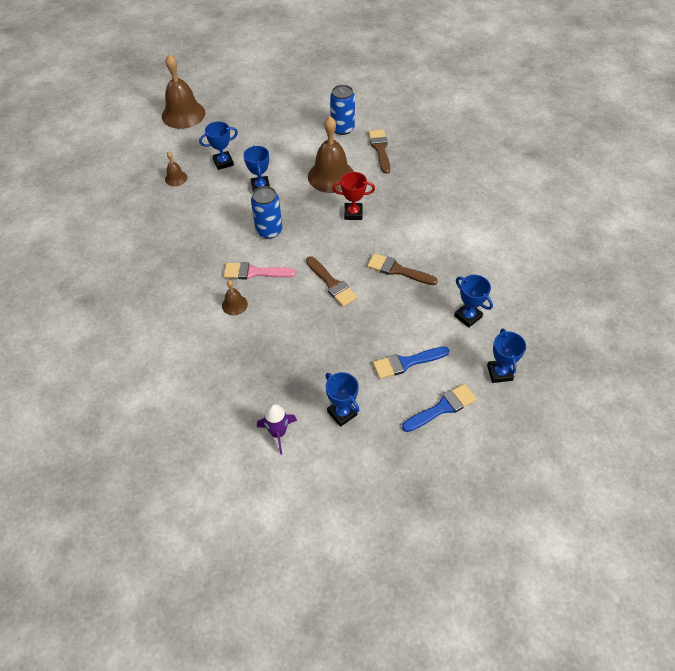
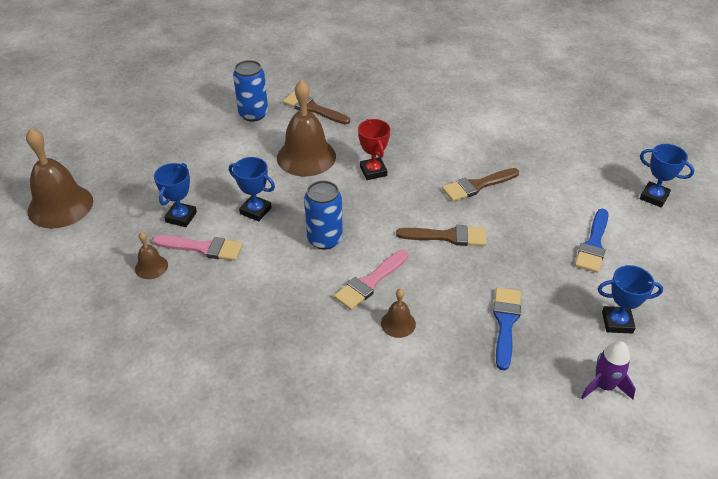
camera: 50 degrees left, 10 degrees down
red trophy [332,172,375,220] -> red trophy turned 60 degrees counterclockwise [358,119,390,180]
blue brush [402,384,477,432] -> blue brush moved to [493,288,521,371]
blue trophy [454,275,493,328] -> none
none -> pink brush [153,235,243,261]

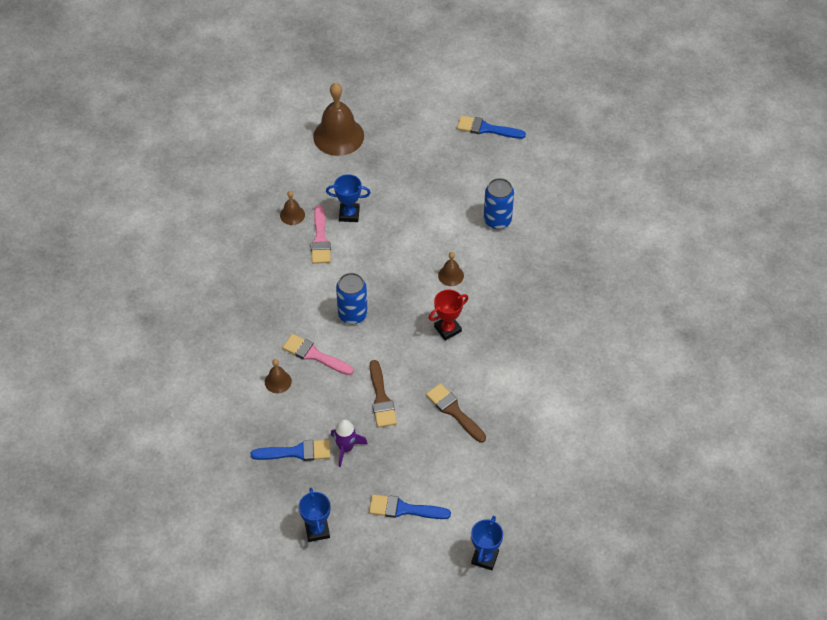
camera: 75 degrees right, 10 degrees up
blue trophy [229,157,275,222] -> none
brown bell [277,80,336,176] -> brown bell [438,252,464,286], size x0.47
brown brush [283,92,350,125] -> none
purple rocket [581,341,636,400] -> purple rocket moved to [331,419,367,467]
none -> blue brush [457,115,526,139]

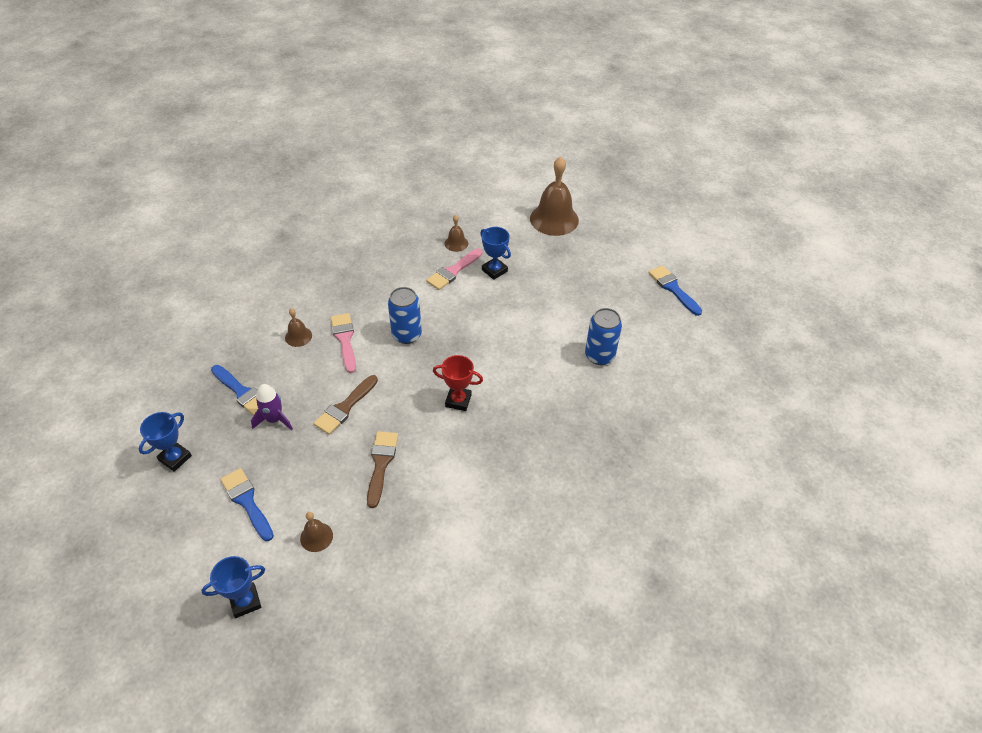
camera: 45 degrees right, 5 degrees down
brown bell [438,252,464,286] -> brown bell moved to [300,512,333,552]

